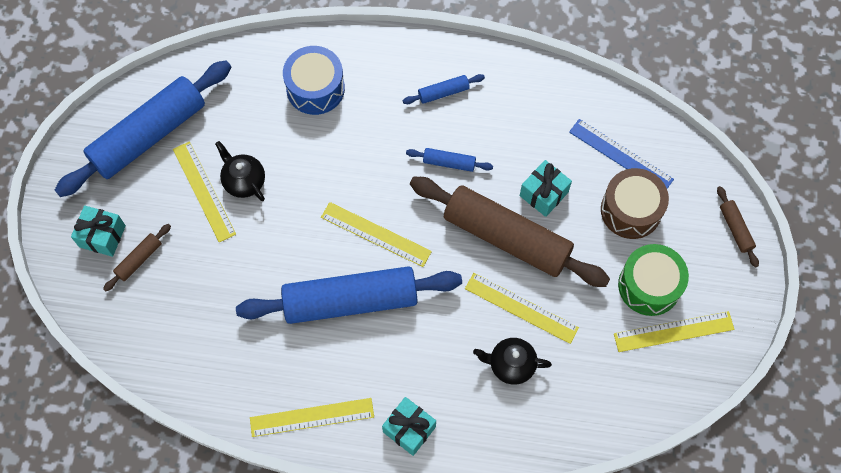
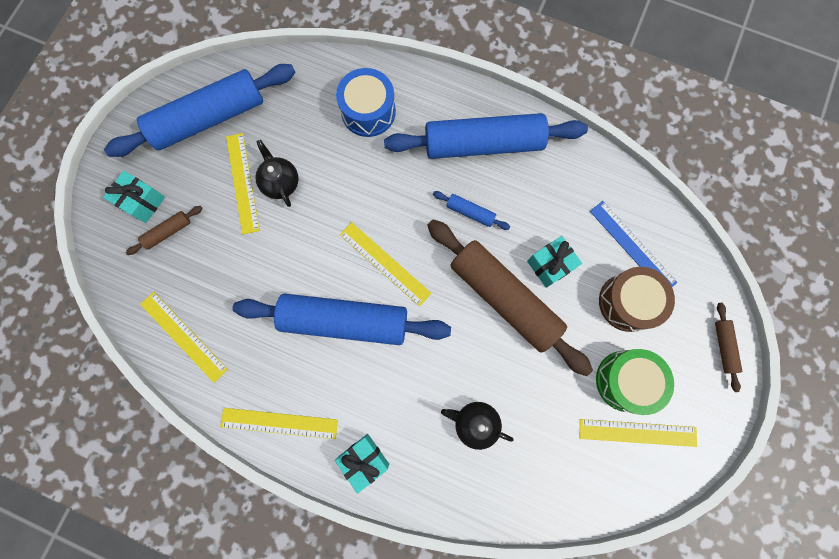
camera: 15 degrees right, 10 degrees up
blue rolling pin [403,74,485,104] -> blue rolling pin [384,113,588,159], size x2.43
yellow ruler [465,273,579,344] -> yellow ruler moved to [140,292,228,383]

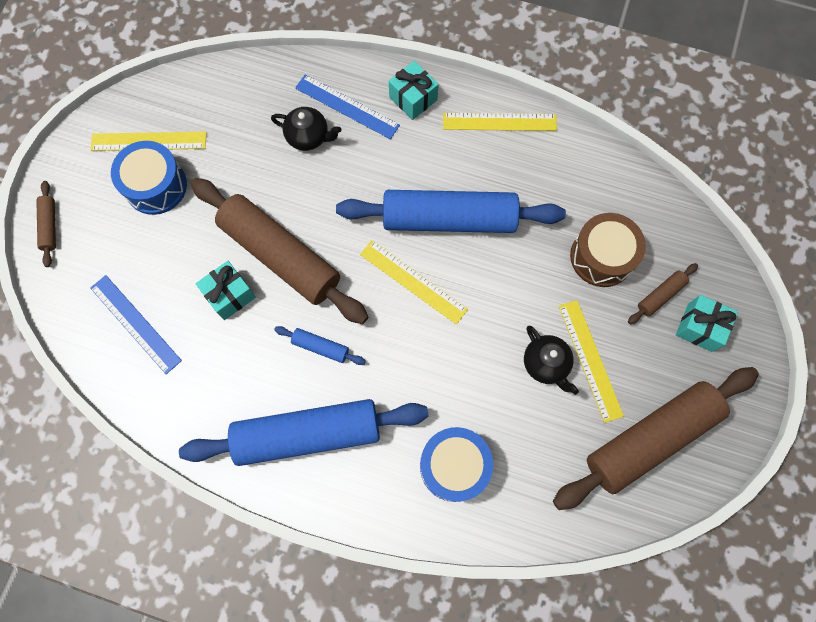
camera: 175 degrees right, 5 degrees down
blue rolling pin [104,64,296,157] -> brown rolling pin [553,367,759,510]
yellow ruler [140,292,228,383] -> none
green drum [596,349,674,415] -> blue drum [111,141,187,215]
brown drum [599,267,675,332] -> brown drum moved to [570,213,646,287]
none -> blue ruler [295,75,400,139]

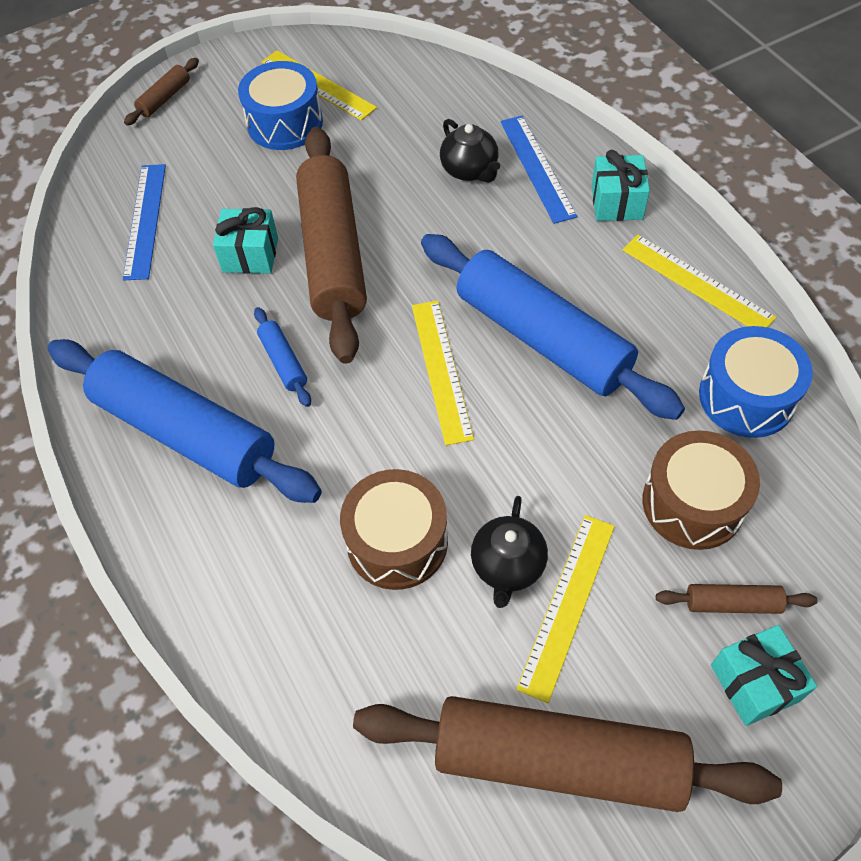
camera: 45 degrees right, 15 degrees down
blue drum [420,427,493,502] -> blue drum moved to [699,326,813,438]
none -> brown drum [340,469,448,590]

